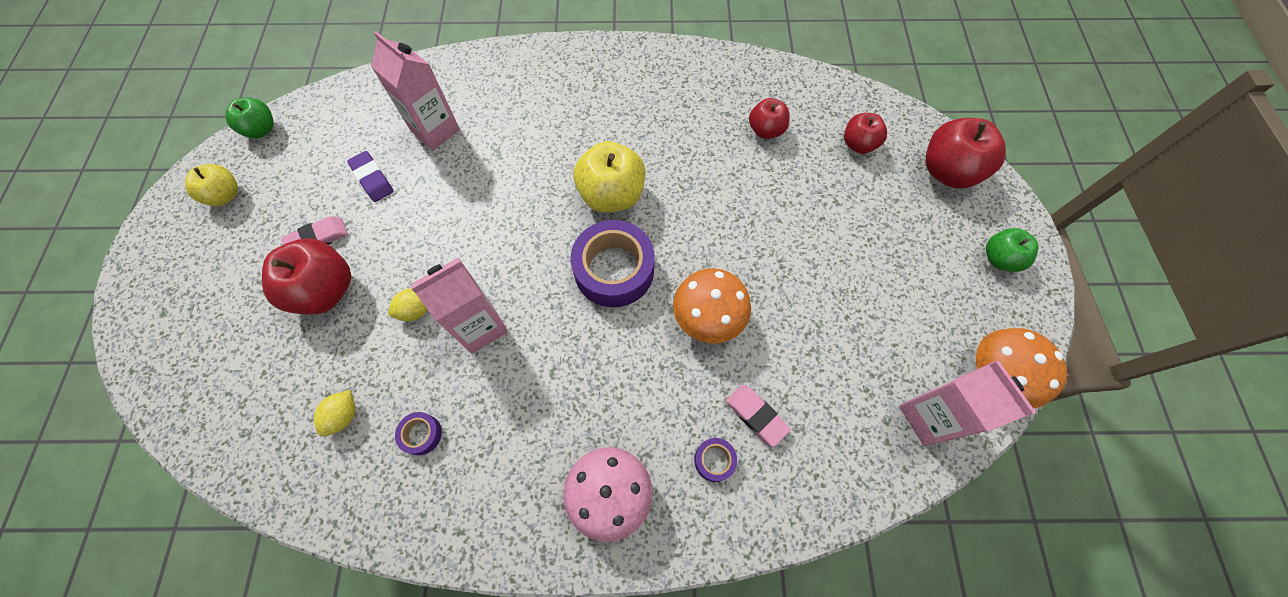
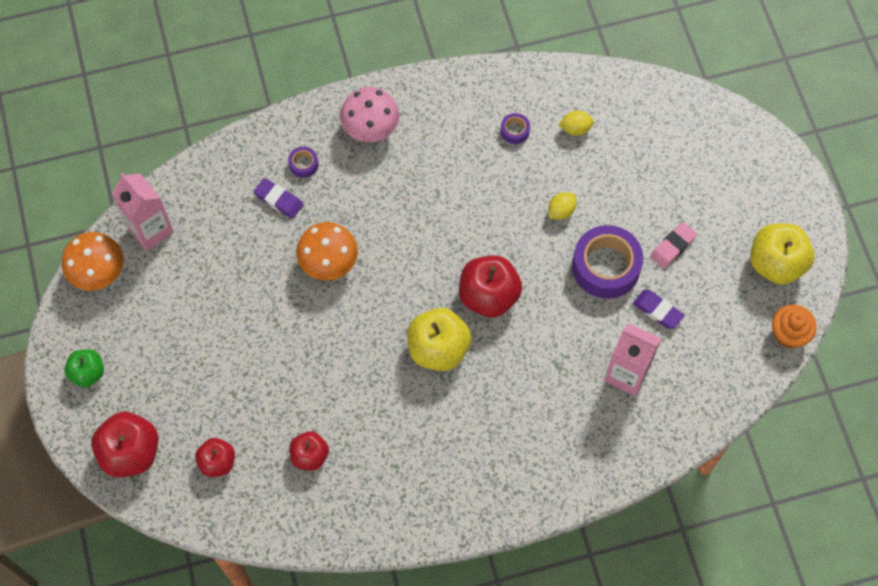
camera: 165 degrees right, 0 degrees up
yellow apple [185,164,238,206] -> yellow apple [750,223,814,285], size x1.66
green apple [225,98,274,138] -> orange cupcake [772,305,817,348]
red apple [262,238,351,315] -> red apple moved to [459,255,522,317]
yellow lemon [314,390,356,436] -> yellow lemon turned 75 degrees clockwise [559,111,594,136]
pink carton [410,257,508,354] -> none
purple tape [571,220,655,307] -> purple tape moved to [572,225,643,299]
pink eraser [726,385,791,447] -> purple eraser [253,178,303,219]

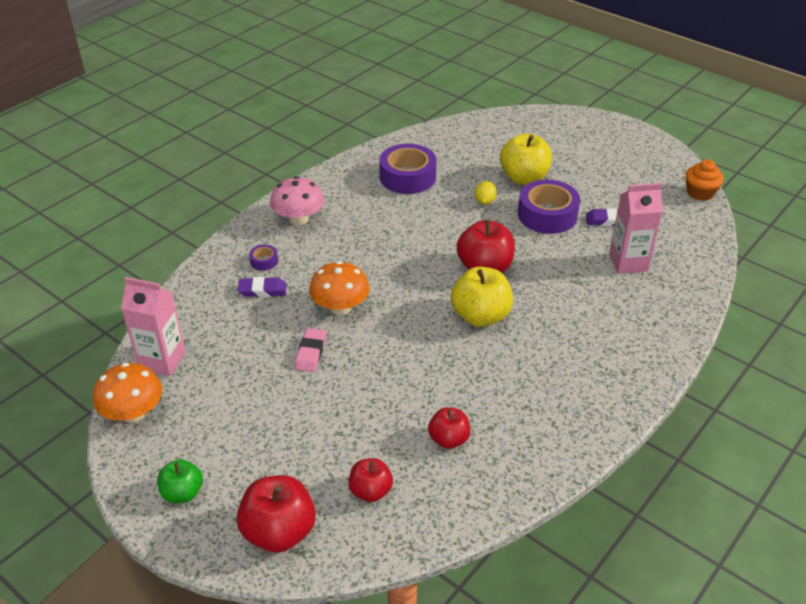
camera: 35 degrees left, 25 degrees down
purple tape [501,113,530,144] -> purple tape [379,144,437,194], size x2.26
yellow lemon [559,111,594,136] -> none
pink eraser [650,222,697,268] -> pink eraser moved to [295,328,326,372]
yellow apple [750,223,814,285] -> yellow apple moved to [500,133,552,184]

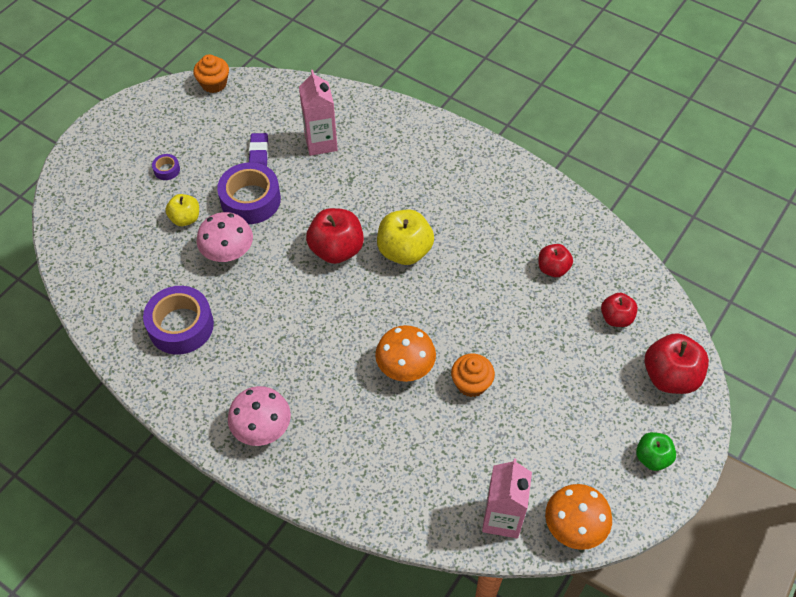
camera: 95 degrees left, 15 degrees up
purple eraser [238,277,287,297] -> none
purple tape [249,245,278,271] -> purple tape moved to [152,154,180,180]
pink eraser [295,328,326,372] -> orange cupcake [451,354,495,397]
yellow lemon [474,181,497,205] -> pink mushroom [197,212,253,262]
yellow apple [500,133,552,184] -> yellow apple [165,194,199,226], size x0.60

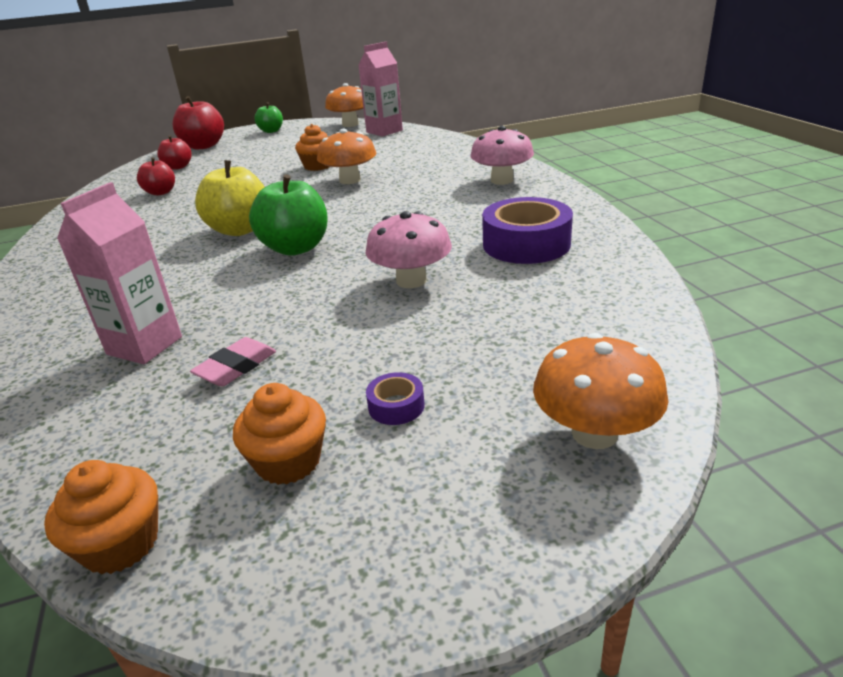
camera: 140 degrees left, 25 degrees down
yellow apple [165,194,199,226] -> none
purple tape [217,162,281,224] -> none
purple eraser [249,133,268,166] -> pink eraser [190,337,276,387]
red apple [306,208,364,264] -> green apple [249,175,328,256]
none -> orange cupcake [233,383,326,485]
none -> orange mushroom [533,333,669,449]

